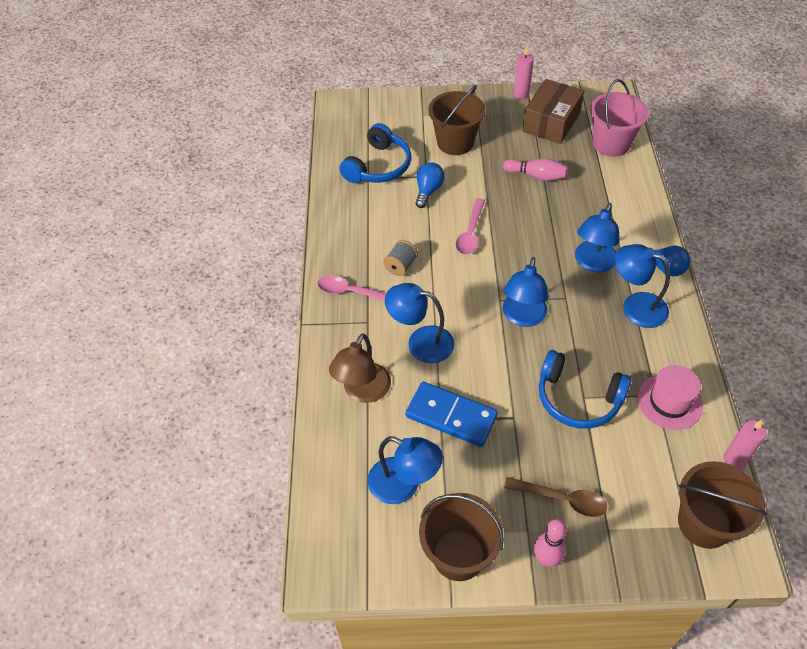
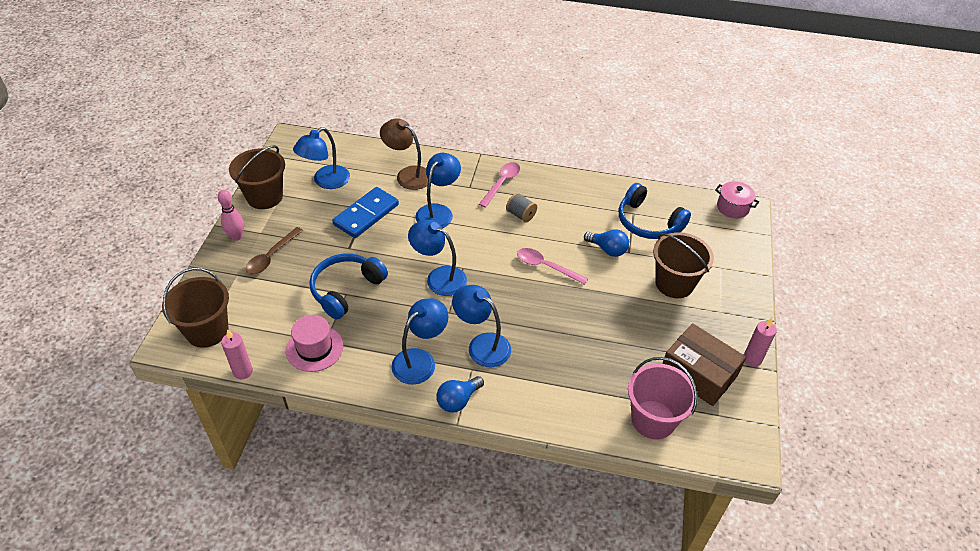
camera: 100 degrees right, 5 degrees down
pink bowling pin [503,158,568,181] -> none
none -> pink pot [715,181,759,218]

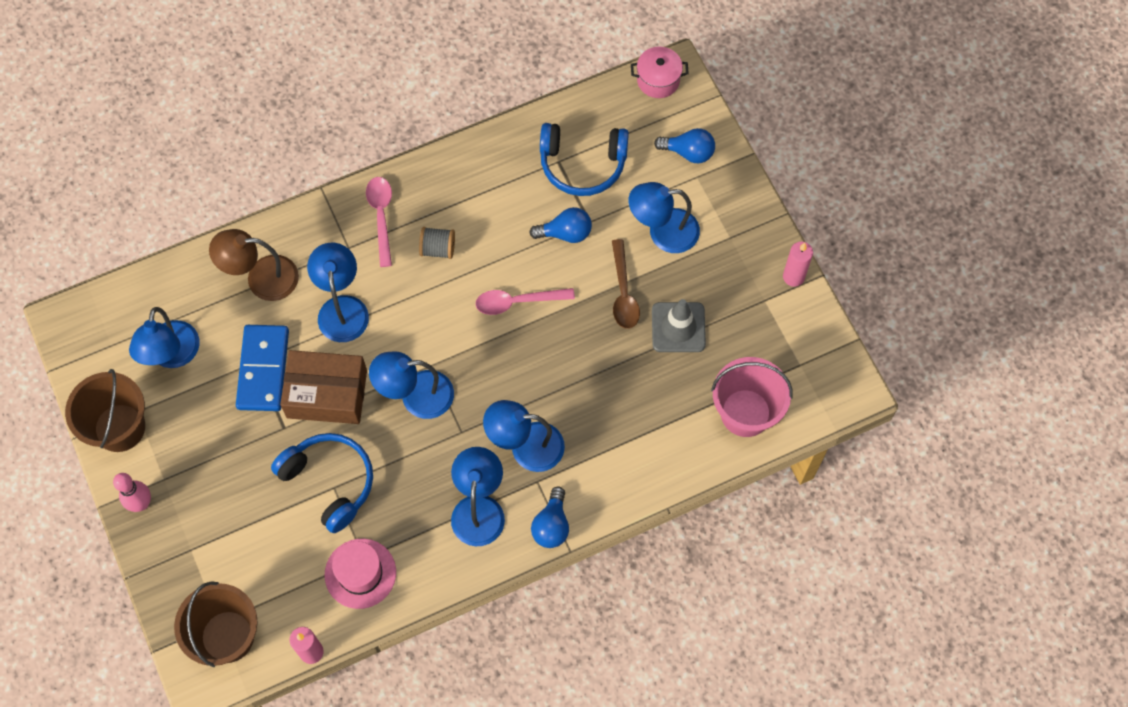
camera: 35 degrees left, 20 degrees up
brown spoon [246,227,303,274] -> brown spoon moved to [612,239,640,329]
blue headphones [309,254,388,319] -> blue headphones turned 135 degrees clockwise [271,433,373,533]
brown bucket [653,232,714,298] -> blue lamp [629,182,700,253]
brown box [662,323,746,406] -> brown box moved to [280,350,367,424]
none -> grey traffic cone [652,299,706,352]
none -> blue light bulb [654,128,715,163]

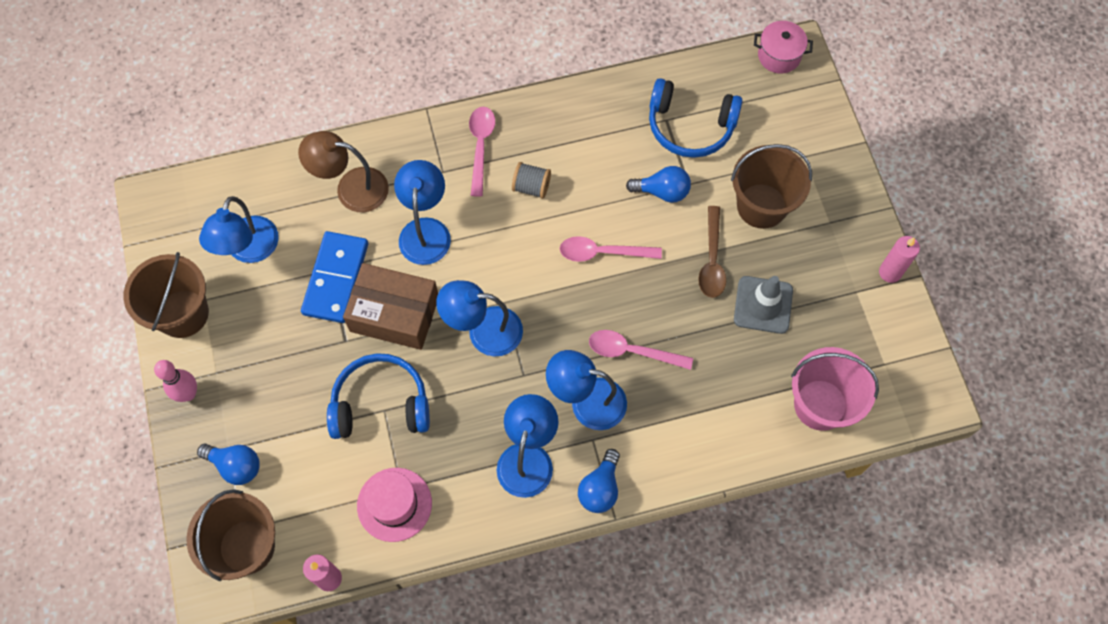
camera: 10 degrees right, 0 degrees up
blue headphones [271,433,373,533] -> blue headphones turned 60 degrees counterclockwise [327,353,430,439]
blue lamp [629,182,700,253] -> brown bucket [731,144,812,229]
blue light bulb [654,128,715,163] -> blue light bulb moved to [197,444,260,485]
none -> pink spoon [589,330,693,370]

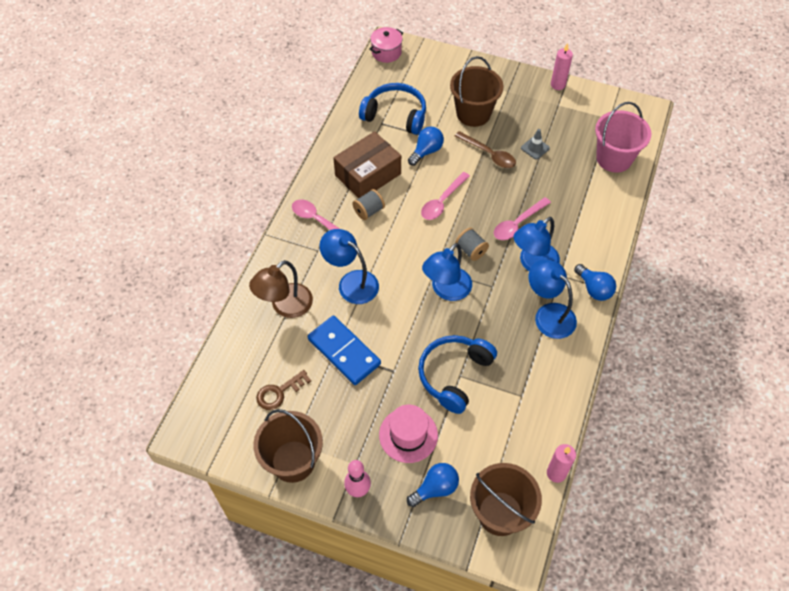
camera: 55 degrees left, 10 degrees down
blue lamp [199,196,279,263] -> brown key [256,370,311,410]
brown box [343,263,438,350] -> brown box moved to [333,131,401,198]
pink hat [357,468,432,542] -> pink hat moved to [379,405,438,463]
blue headphones [649,78,743,158] -> blue headphones turned 120 degrees counterclockwise [359,83,426,135]
grey traffic cone [734,276,793,334] -> grey traffic cone [521,129,550,160], size x0.59
none -> grey spool [456,228,489,261]

